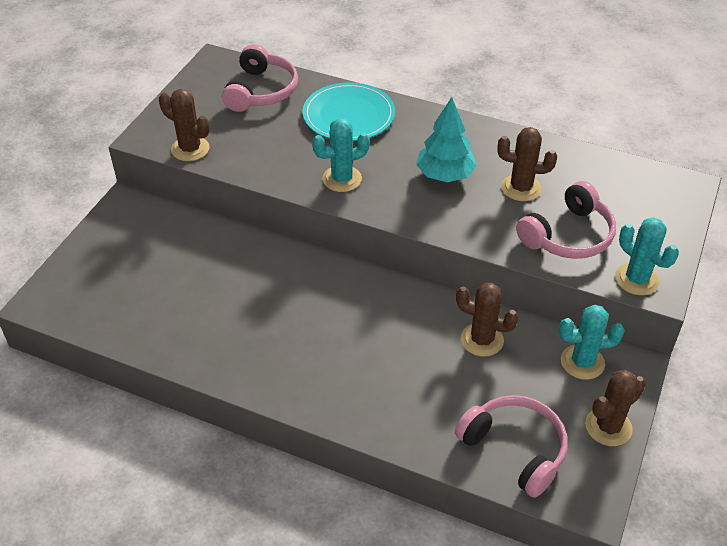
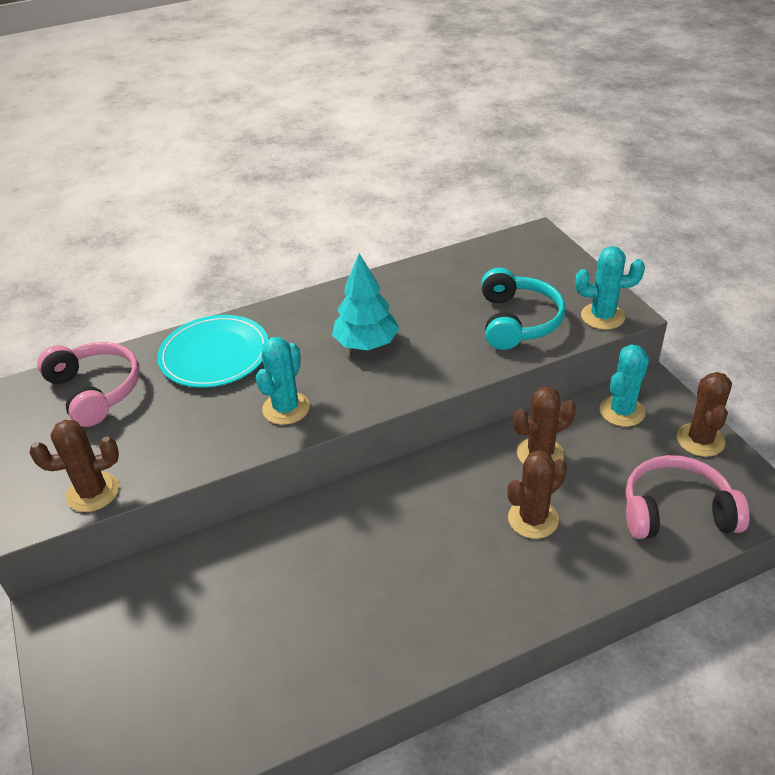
camera: 45 degrees left, 5 degrees down
brown cactus [497,127,557,201] -> brown cactus moved to [507,450,567,539]
pink headphones [516,181,616,259] -> turquoise headphones [481,268,565,350]

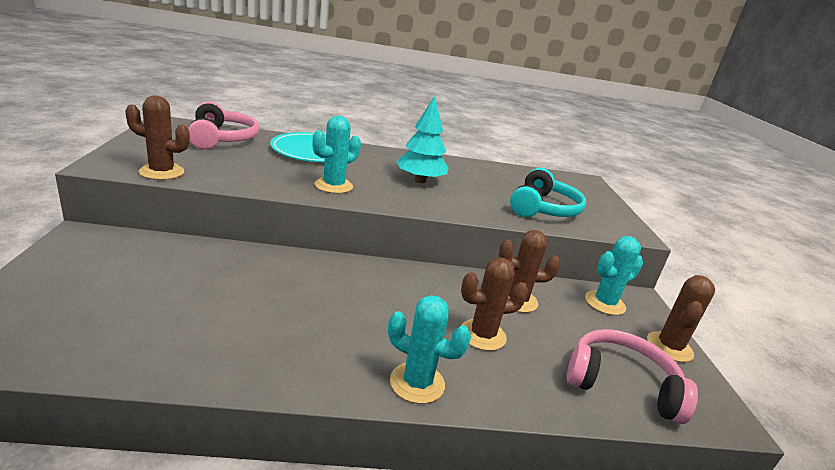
camera: 15 degrees right, 15 degrees down
turquoise cactus [575,246,645,330] -> turquoise cactus moved to [388,295,471,404]

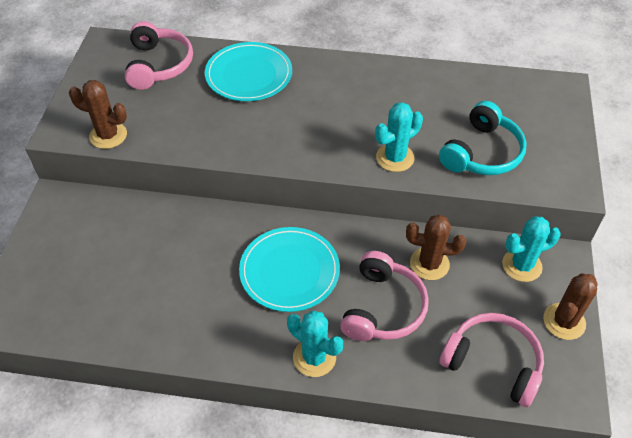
camera: 15 degrees right, 25 degrees up
turquoise cactus [313,116,361,194] -> turquoise cactus moved to [375,102,423,172]
turquoise tree [396,96,448,183] -> none
brown cactus [461,258,528,351] -> pink headphones [340,251,429,341]
none -> turquoise plate [239,227,340,312]

